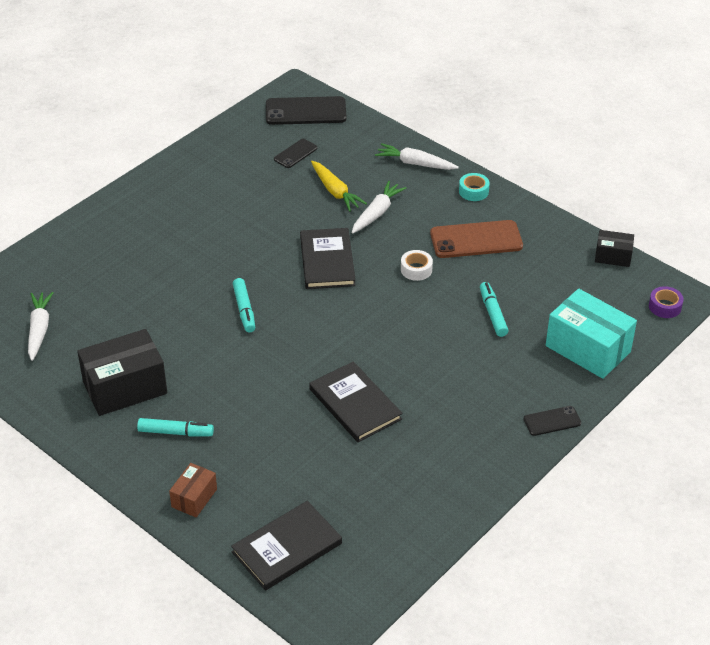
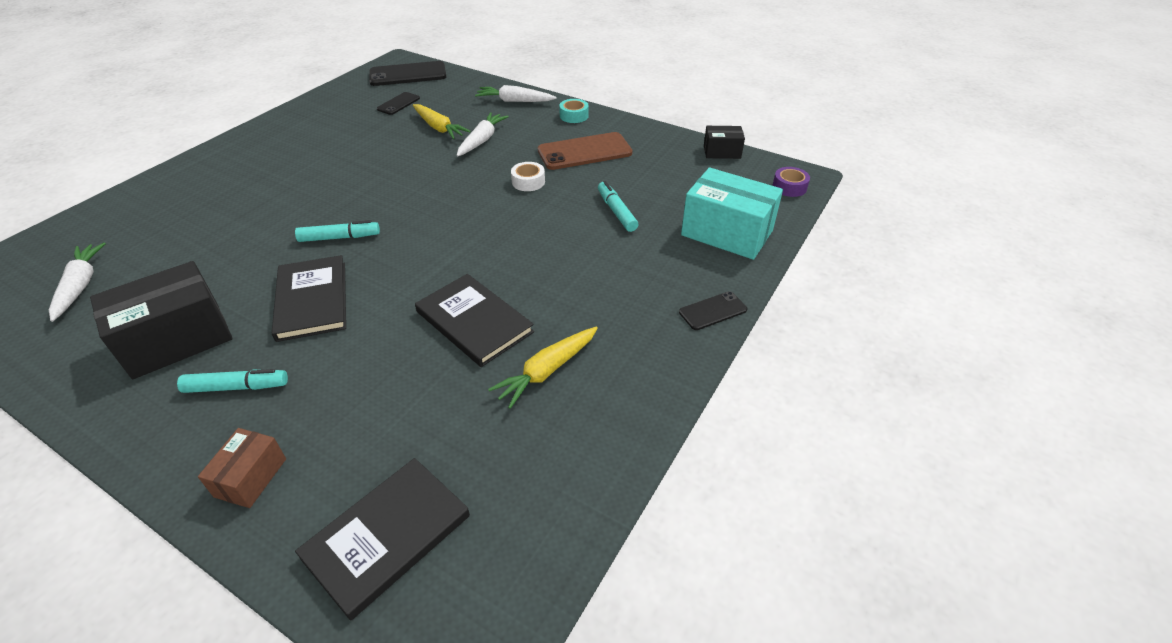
camera: 10 degrees left, 0 degrees up
turquoise marker [233,278,255,332] -> turquoise marker turned 75 degrees counterclockwise [295,220,380,242]
black book [300,228,356,289] -> black book moved to [272,255,346,342]
none -> yellow carrot [488,327,598,409]

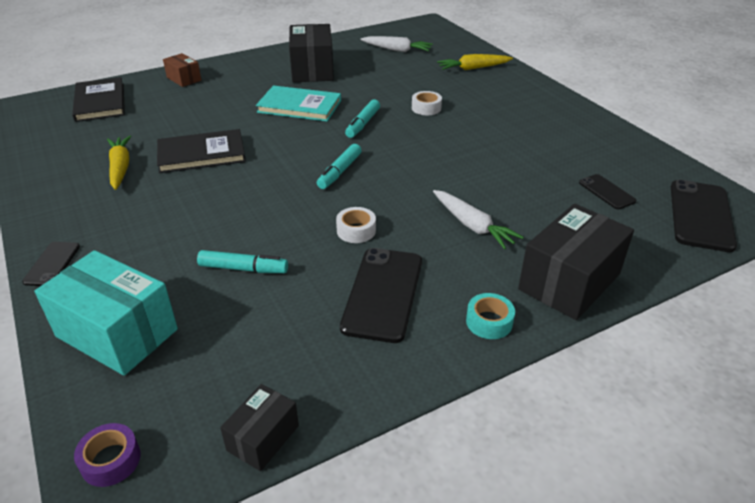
camera: 120 degrees right, 5 degrees down
turquoise marker [177,369,288,393] -> turquoise marker moved to [317,144,362,189]
black book [272,255,346,342] -> turquoise book [256,85,341,121]
yellow carrot [413,104,471,139] -> yellow carrot moved to [437,54,513,70]
white carrot [475,85,556,102] -> black box [518,204,634,320]
brown phone [538,132,633,170] -> black phone [340,248,422,343]
turquoise box [681,168,783,260] -> turquoise box turned 60 degrees clockwise [34,250,178,376]
none -> white tape [412,91,442,115]

